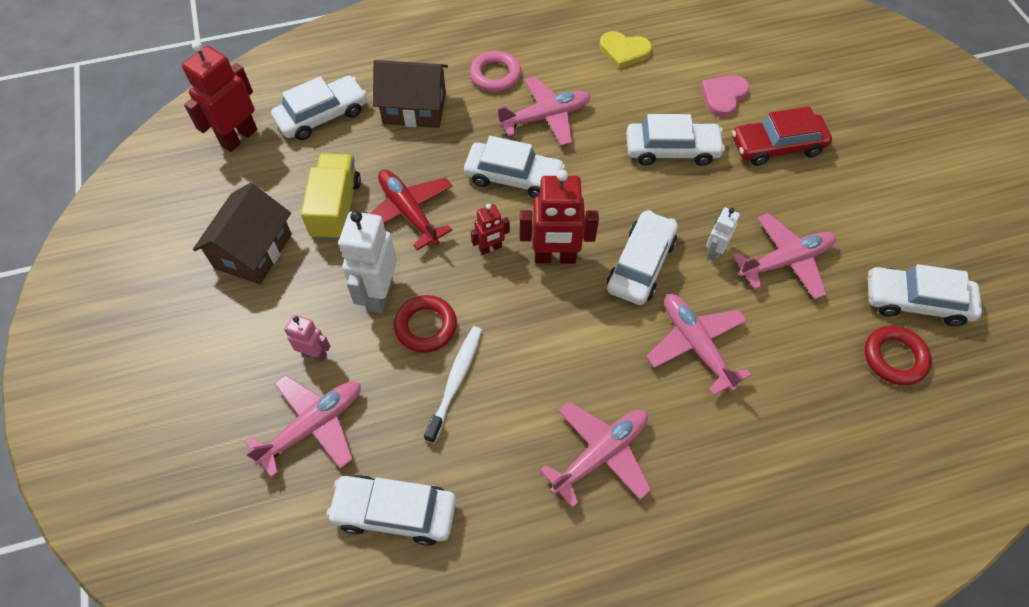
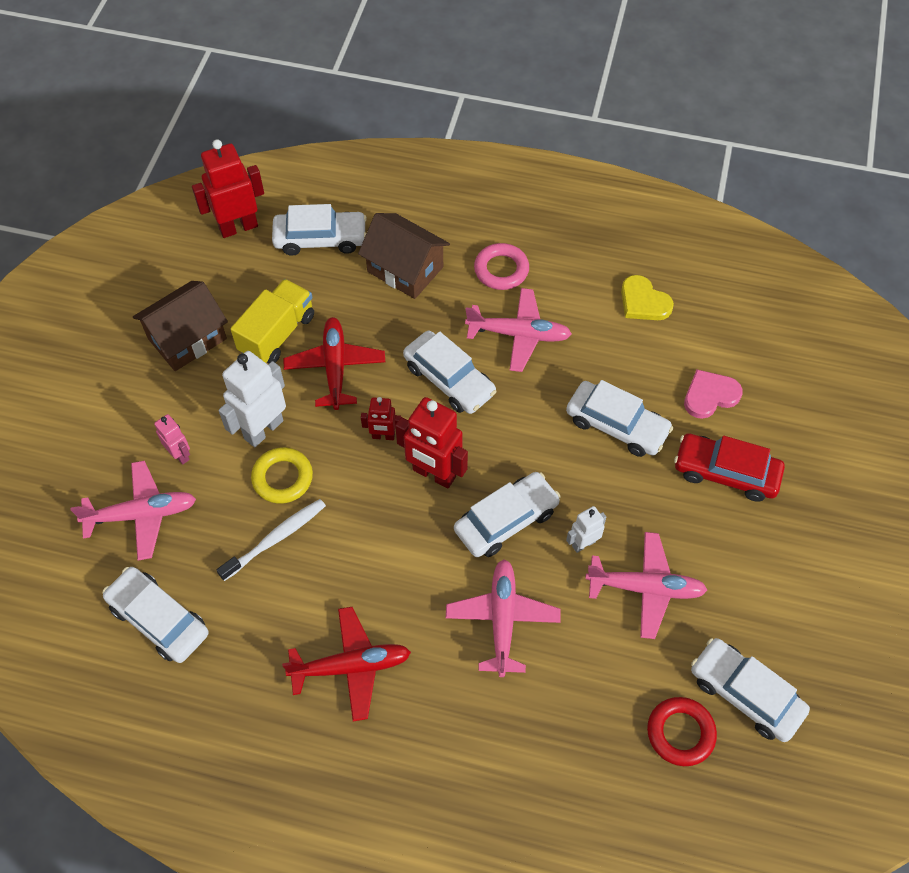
camera: 30 degrees right, 0 degrees up
red ring [394,295,457,353] -> yellow ring [251,447,313,504]
pink plane [540,402,651,508] -> red plane [282,607,411,721]

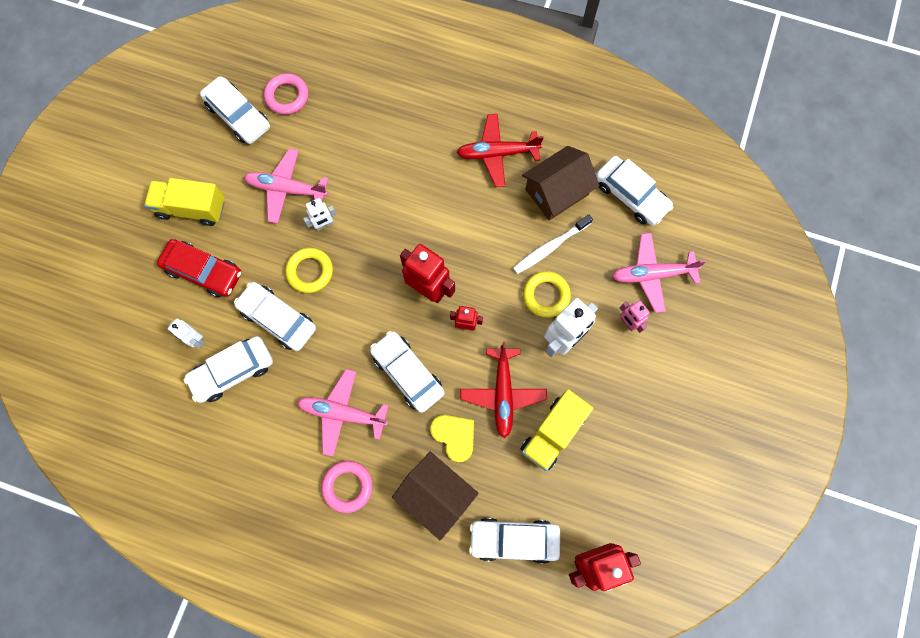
camera: 175 degrees left, 15 degrees up
brown house [133,281,228,371] -> brown house moved to [522,146,600,221]
pink plane [446,559,560,677] -> none
white car [454,472,561,557] -> white car moved to [184,336,273,403]
yellow heart [621,275,674,320] -> yellow heart moved to [430,415,474,462]
red ring [647,697,717,766] -> pink ring [264,73,308,115]
pink heart [684,369,743,419] -> white robot [168,319,205,348]
none -> yellow truck [144,178,225,226]
none -> yellow ring [285,248,333,293]

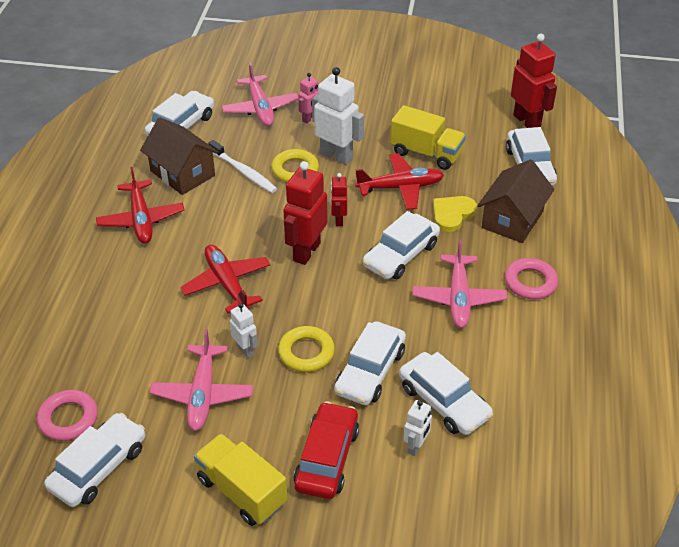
camera: 100 degrees left, 30 degrees down
yellow truck [144,178,225,226] -> yellow truck turned 135 degrees clockwise [194,433,287,526]
none -> red plane [180,244,270,313]

